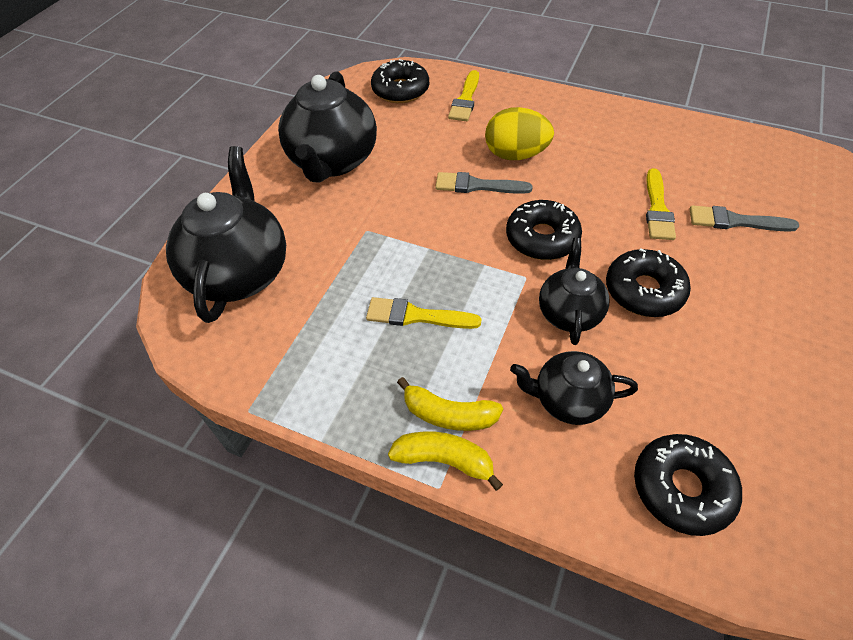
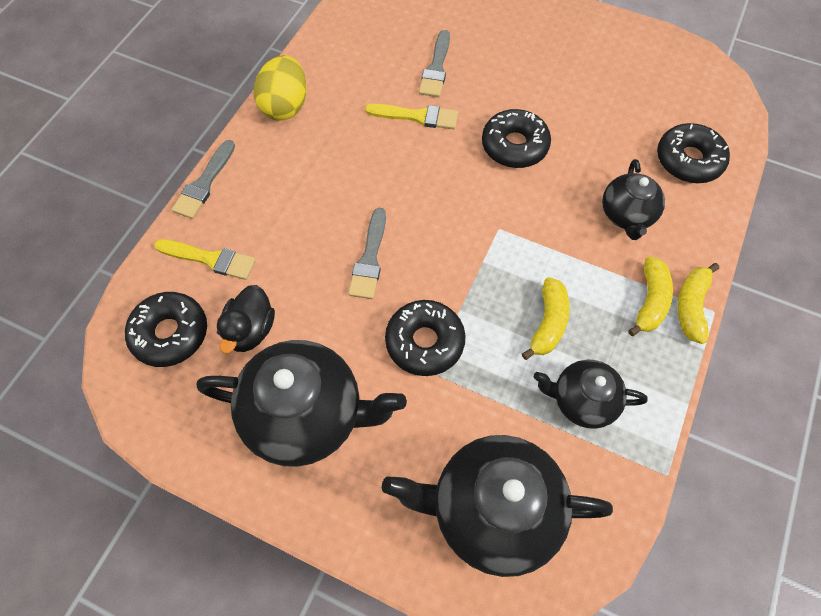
camera: 90 degrees left, 10 degrees up
yellow brush [366,297,481,329] -> yellow banana [522,277,569,360]
yellow egg [485,107,554,160] -> yellow egg moved to [254,55,307,121]
black donut [506,200,582,260] -> black donut moved to [385,300,465,376]
black teapot [539,238,610,345] -> black teapot moved to [534,360,648,429]
none -> grey brush [172,140,235,219]
none -> black duck [217,285,275,354]

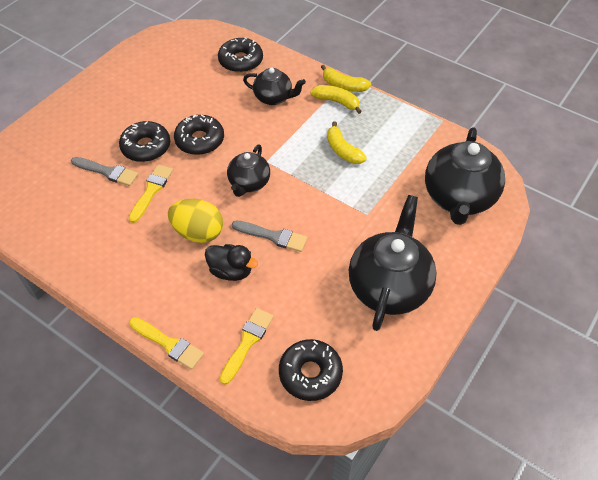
camera: 80 degrees left, 10 degrees down
grey brush [172,140,235,219] -> yellow brush [129,317,204,370]
black duck [217,285,275,354] -> black duck moved to [205,244,258,281]
yellow egg [254,55,307,121] -> yellow egg moved to [168,199,223,243]
black donut [385,300,465,376] -> black donut moved to [119,121,170,162]
yellow banana [522,277,569,360] -> yellow banana turned 150 degrees counterclockwise [327,121,367,164]
black teapot [534,360,648,429] -> black teapot moved to [227,145,270,197]

